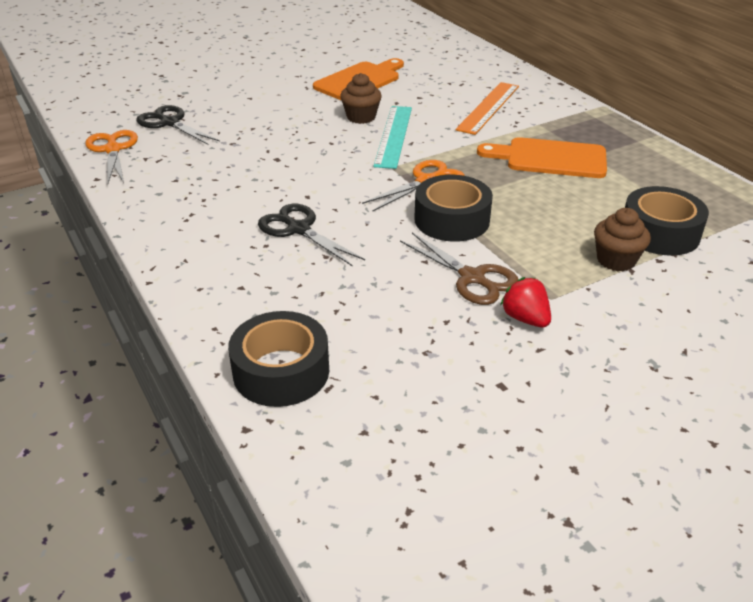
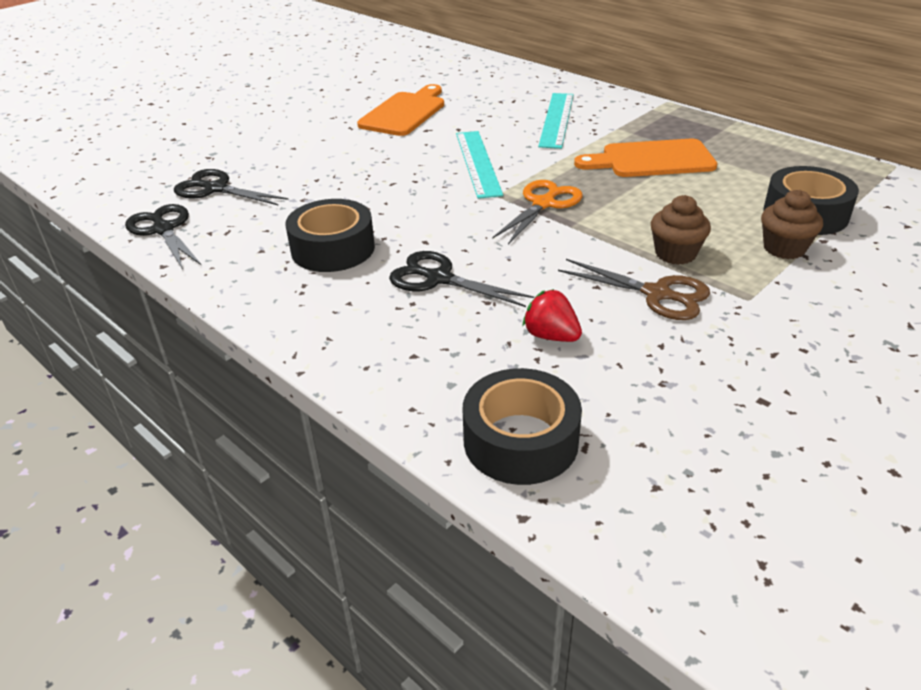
camera: 15 degrees left, 0 degrees up
orange scissors [85,130,138,183] -> black scissors [125,204,202,269]
brown cupcake [340,73,382,124] -> brown cupcake moved to [651,195,711,265]
black tape [414,175,493,242] -> black tape moved to [285,199,375,272]
orange ruler [455,82,519,135] -> turquoise ruler [538,93,574,149]
red strawberry [500,277,551,328] -> red strawberry moved to [523,289,582,342]

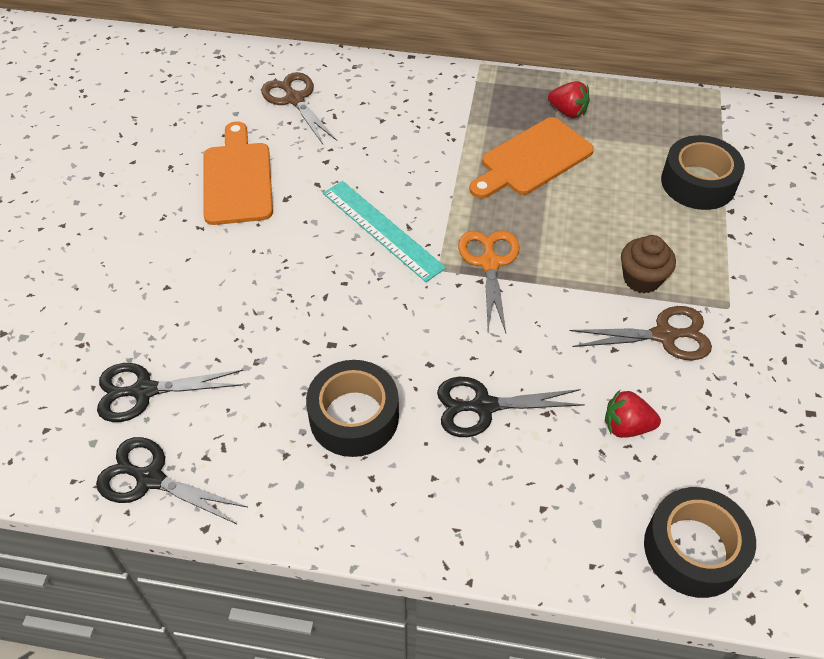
camera: 35 degrees left, 15 degrees up
turquoise ruler [538,93,574,149] -> none
brown cupcake [761,190,823,259] -> none
none -> brown scissors [261,72,337,144]
none -> red strawberry [548,81,590,118]

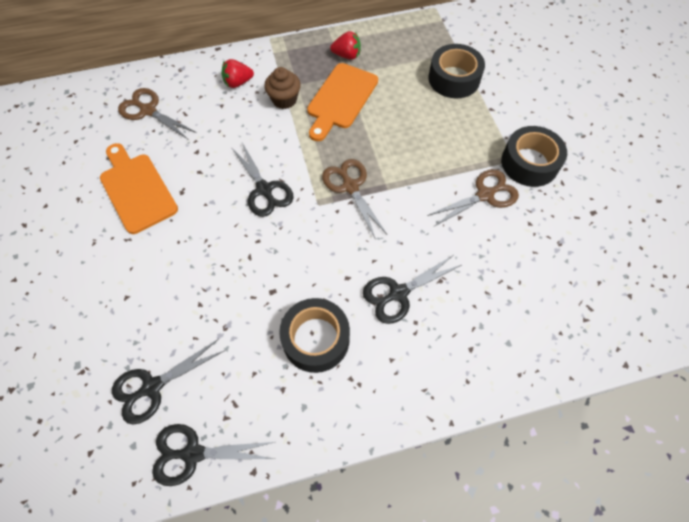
camera: 25 degrees left, 10 degrees up
turquoise ruler [323,181,446,282] -> black scissors [231,143,294,217]
orange scissors [458,230,520,333] -> brown scissors [322,159,387,240]
red strawberry [605,390,661,438] -> red strawberry moved to [222,59,254,88]
brown cupcake [621,235,676,293] -> brown cupcake moved to [264,67,301,109]
black tape [644,487,756,598] -> black tape moved to [501,126,567,187]

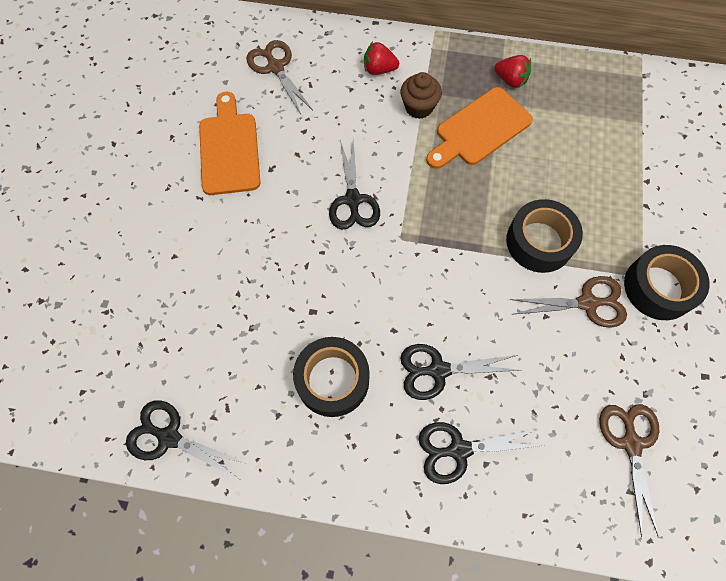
camera: 25 degrees right, 5 degrees up
black scissors [112,339,226,425] -> black scissors moved to [419,422,545,484]
brown scissors [322,159,387,240] -> brown scissors moved to [599,404,659,537]
black tape [428,44,485,98] -> black tape moved to [506,199,583,273]

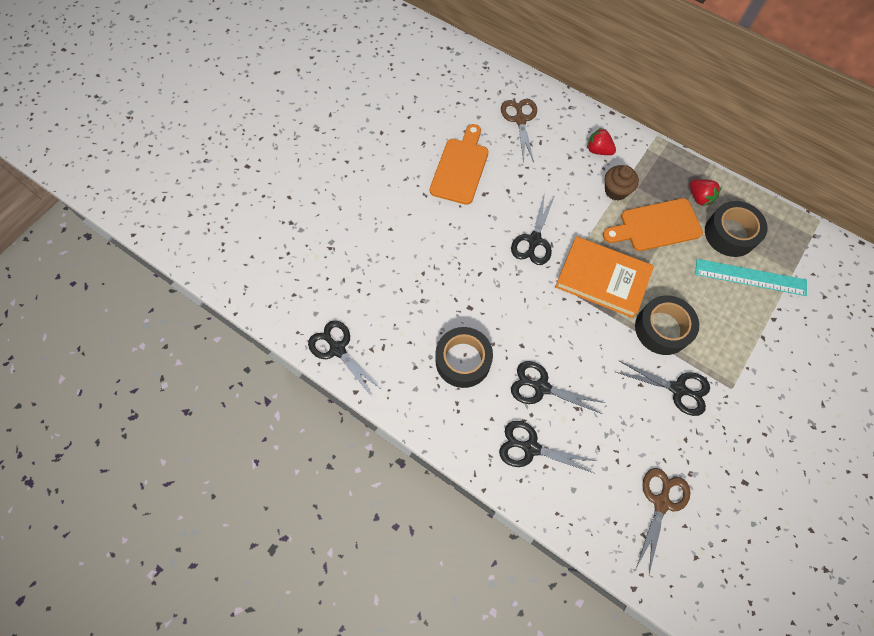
camera: 25 degrees right, 0 degrees up
brown scissors [510,276,627,328] -> black scissors [616,361,710,416]
black tape [624,245,710,320] -> black tape moved to [705,201,768,257]
none -> orange book [555,236,654,318]
none -> turquoise ruler [695,259,807,296]

